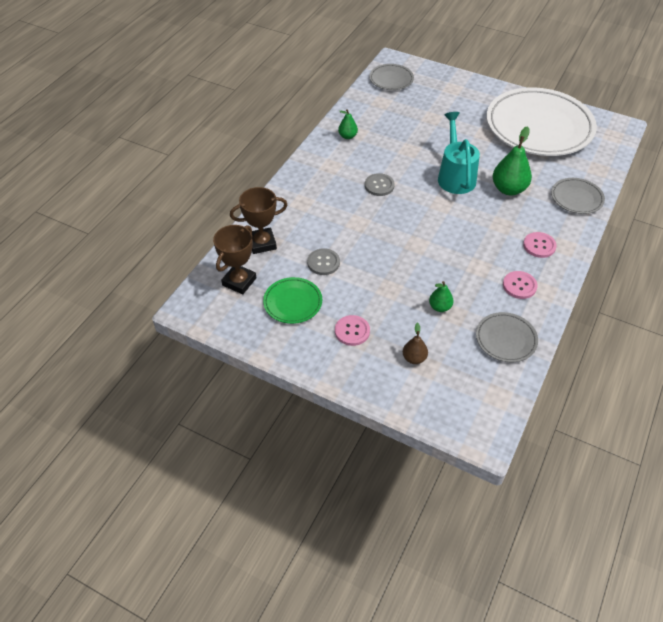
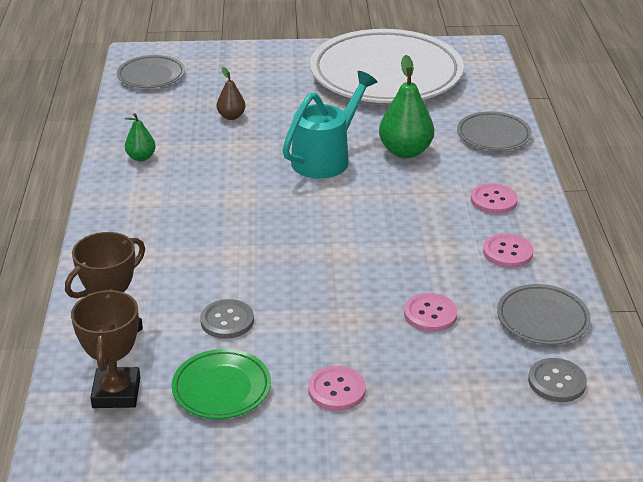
camera: 30 degrees left, 15 degrees down
grey button [365,173,395,196] -> grey button moved to [528,358,587,402]
brown pear [403,322,428,364] -> brown pear moved to [217,67,246,120]
green pear [429,281,453,312] -> pink button [404,293,458,332]
turquoise watering can [438,112,480,194] -> turquoise watering can turned 75 degrees clockwise [283,71,377,179]

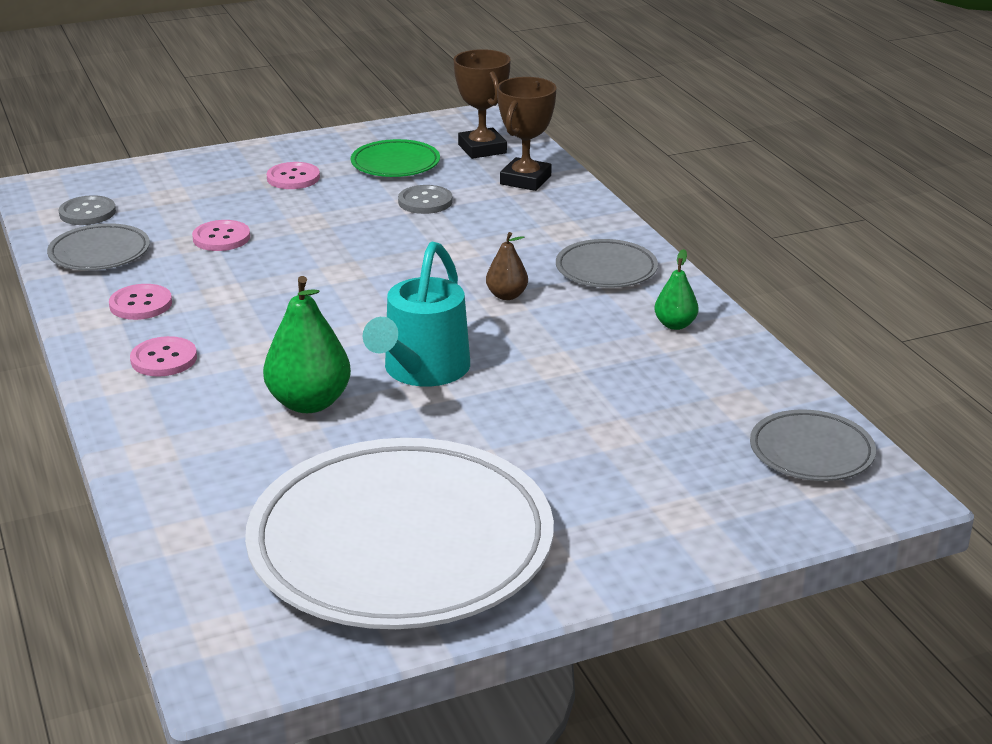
camera: 160 degrees right, 5 degrees down
brown pear [217,67,246,120] -> brown pear moved to [486,232,528,300]
grey plate [457,111,532,151] -> grey plate moved to [556,239,658,288]

